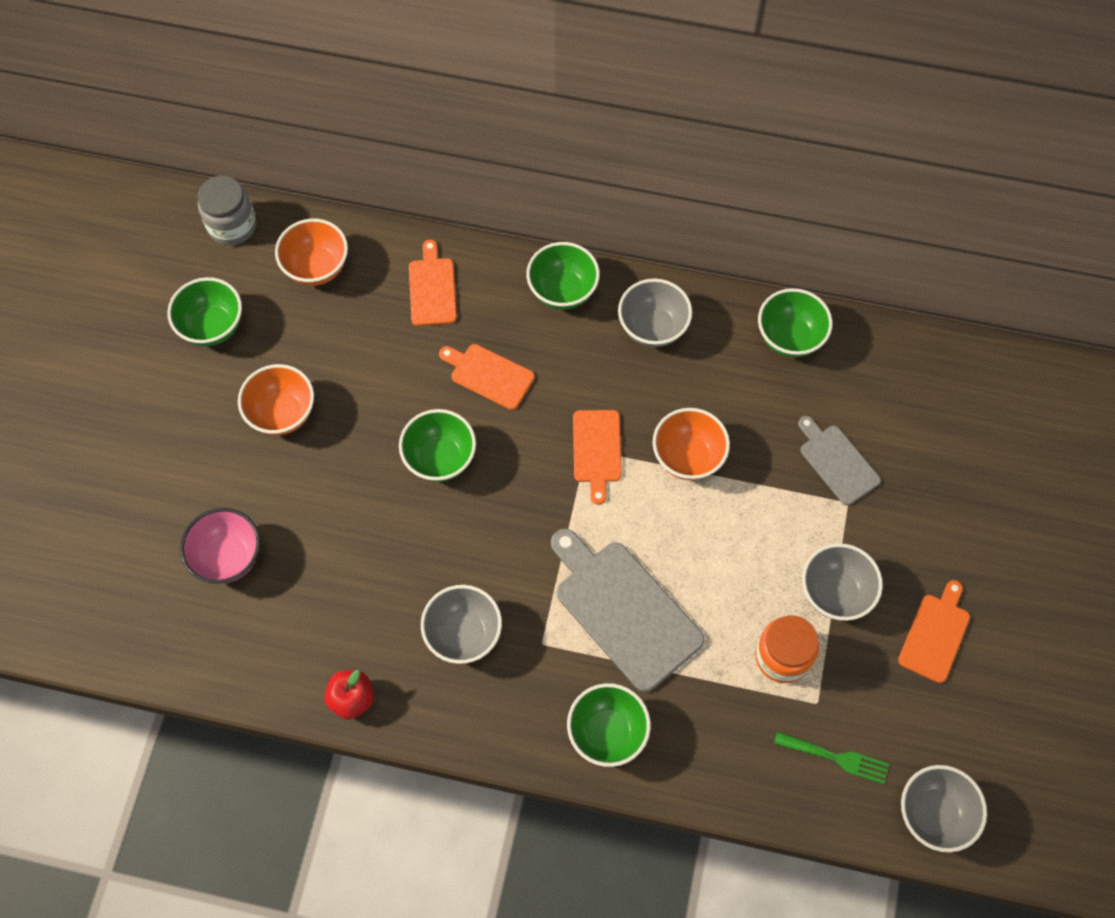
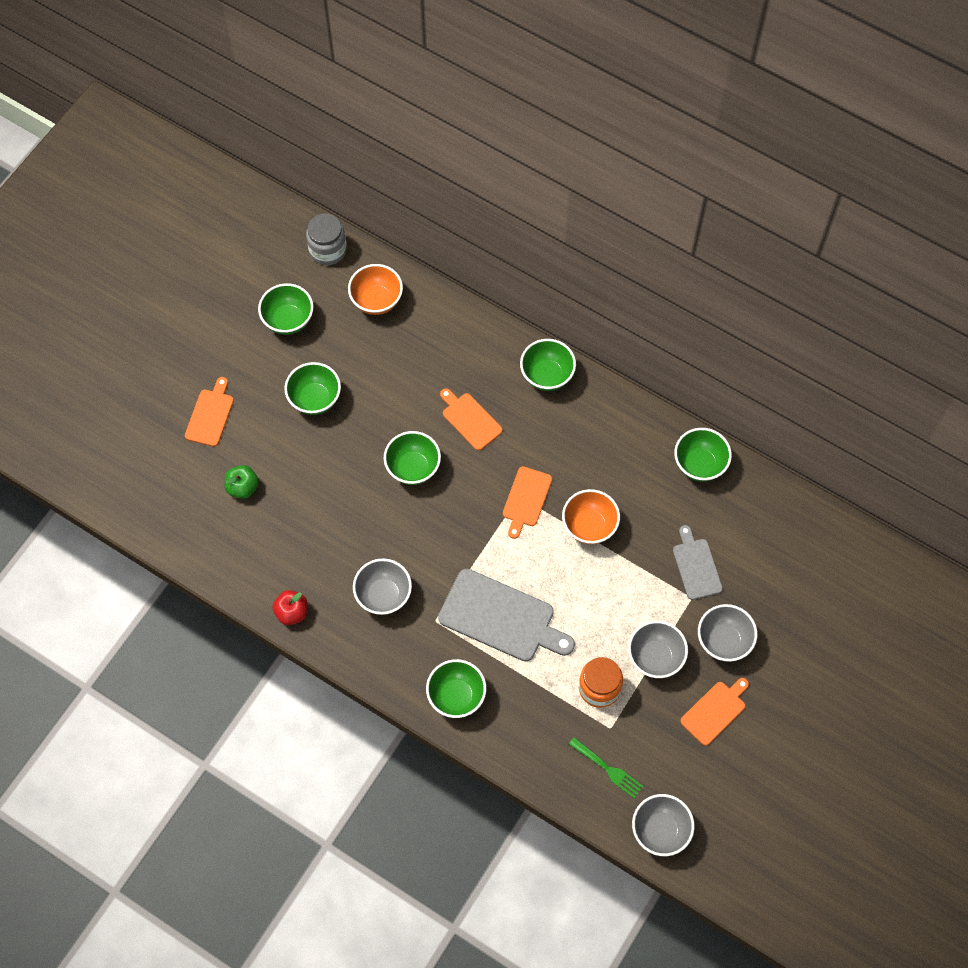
camera: 20 degrees right, 0 degrees up
pink bowl [180,508,260,584] -> green apple [225,465,259,499]
orange bowl [238,364,314,435] -> green bowl [284,362,341,415]
orange cutting board [409,240,457,326] -> orange cutting board moved to [185,377,234,447]
grey cutting board [551,529,705,692] -> grey cutting board turned 135 degrees clockwise [438,569,575,662]
grey bowl [618,278,692,347] -> grey bowl moved to [698,604,758,662]

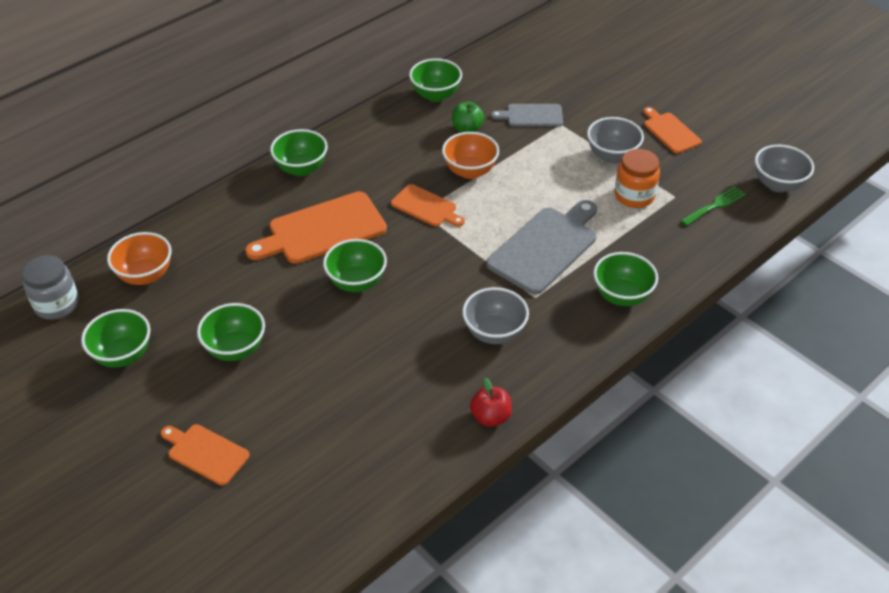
camera: 75 degrees left, 20 degrees down
green apple [225,465,259,499] -> green apple moved to [452,102,484,132]
orange cutting board [440,388,503,451] -> orange cutting board [245,191,387,264], size x1.75
grey bowl [698,604,758,662] -> none

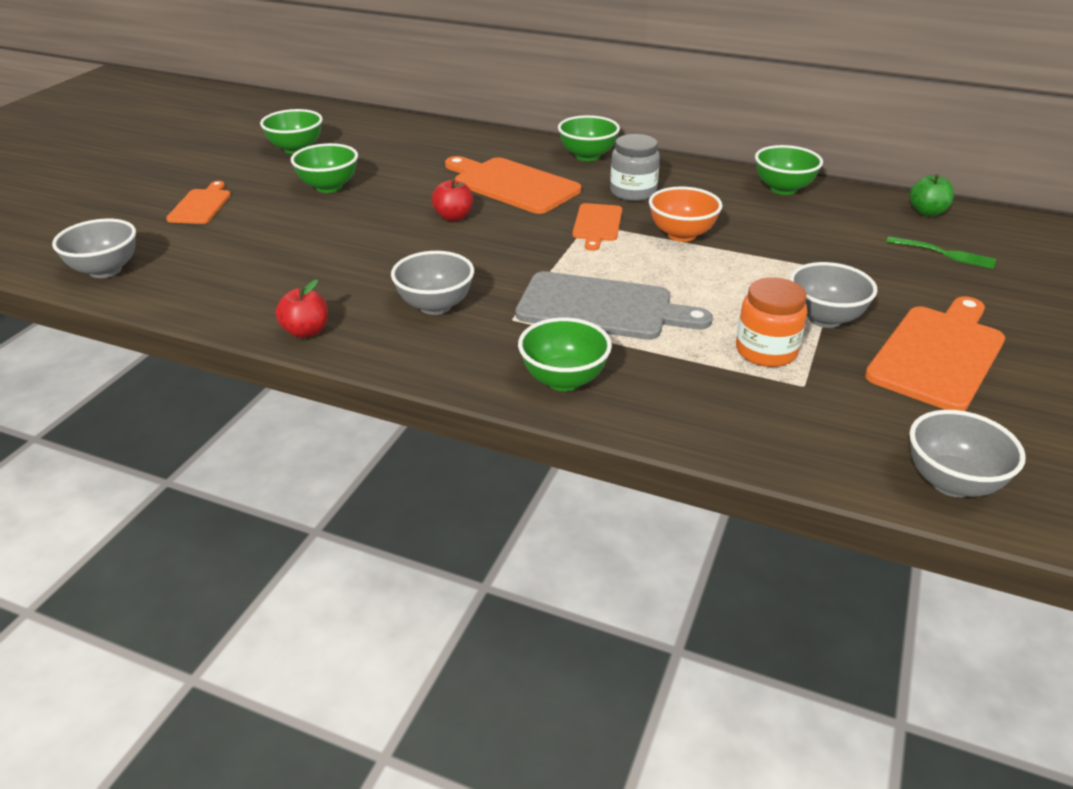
camera: 65 degrees right, 10 degrees down
grey jar [22,255,79,320] -> grey jar moved to [610,134,660,201]
orange bowl [107,232,171,285] -> none
green bowl [323,239,387,292] -> red apple [432,179,473,221]
green apple [452,102,484,132] -> green apple moved to [910,174,954,216]
grey cutting board [491,104,563,127] -> none
orange cutting board [643,107,702,153] -> orange cutting board [865,296,1005,411], size x1.75
green fork [681,186,746,226] -> green fork moved to [886,236,996,269]
none -> grey bowl [52,219,136,278]

